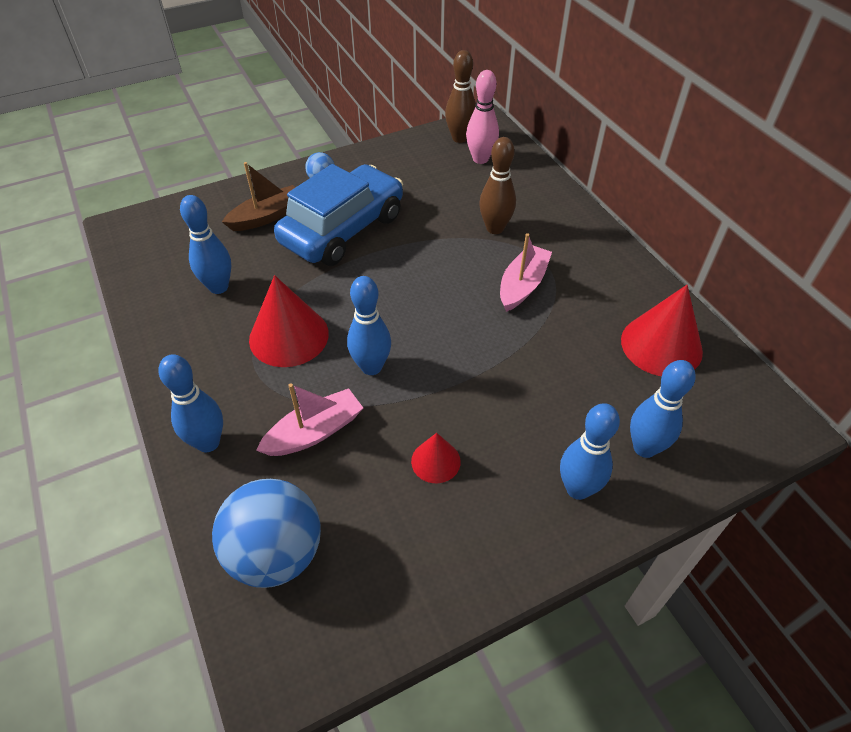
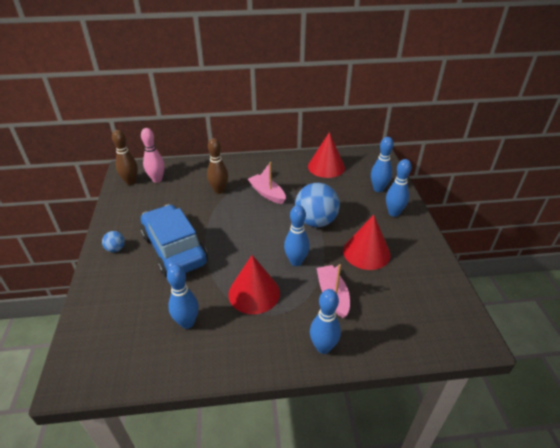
camera: 70 degrees left, 10 degrees down
blue ball [212,479,321,588] -> blue ball moved to [295,183,340,227]
brown boat [222,162,296,231] -> none
red cone [411,433,461,483] -> red cone [343,215,391,270], size x1.84

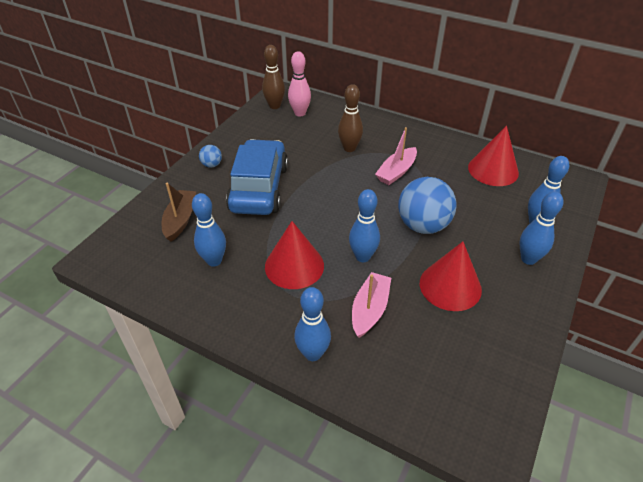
camera: 35 degrees right, 5 degrees up
pink boat [248,162,286,204] -> pink boat turned 135 degrees counterclockwise [375,127,417,185]
none -> brown boat [162,183,196,242]

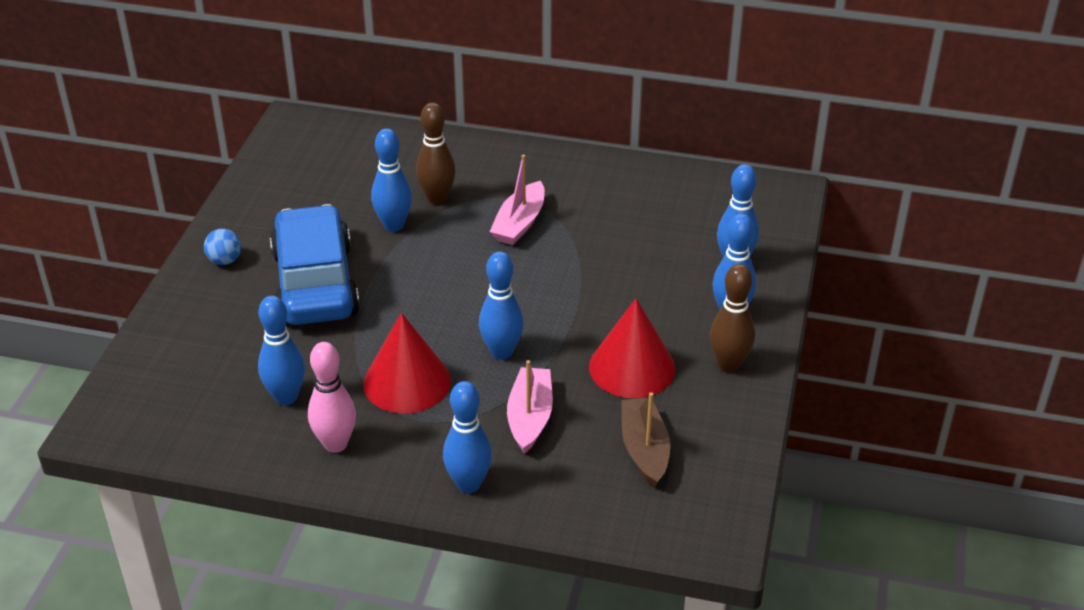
camera: 15 degrees left, 5 degrees down
brown boat [162,183,196,242] -> brown boat moved to [621,392,670,487]
brown bowling pin [262,45,285,109] -> brown bowling pin moved to [710,264,755,373]
pink bowling pin [288,51,311,117] -> pink bowling pin moved to [308,342,356,453]
blue ball [398,177,457,234] -> none
red cone [468,126,519,186] -> none
none -> blue bowling pin [371,128,412,232]

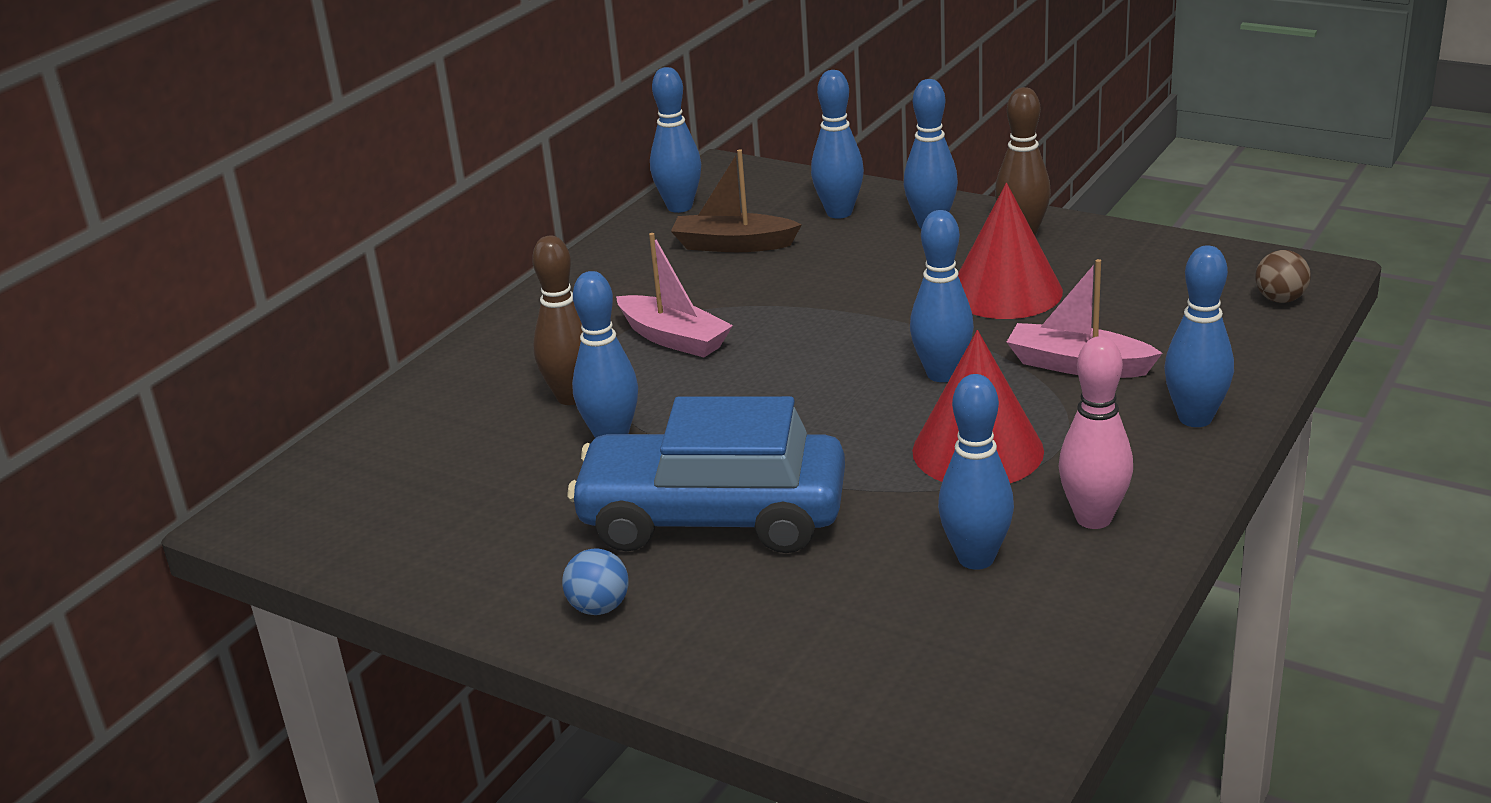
camera: 70 degrees left, 10 degrees down
brown boat [621,392,670,487] -> brown boat moved to [671,149,802,252]
none -> blue bowling pin [650,67,701,213]
none -> brown ball [1255,250,1311,303]

